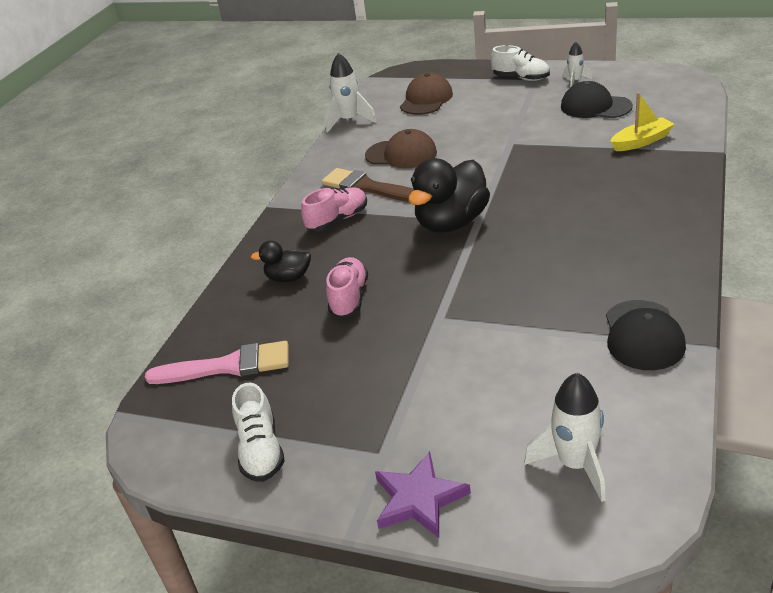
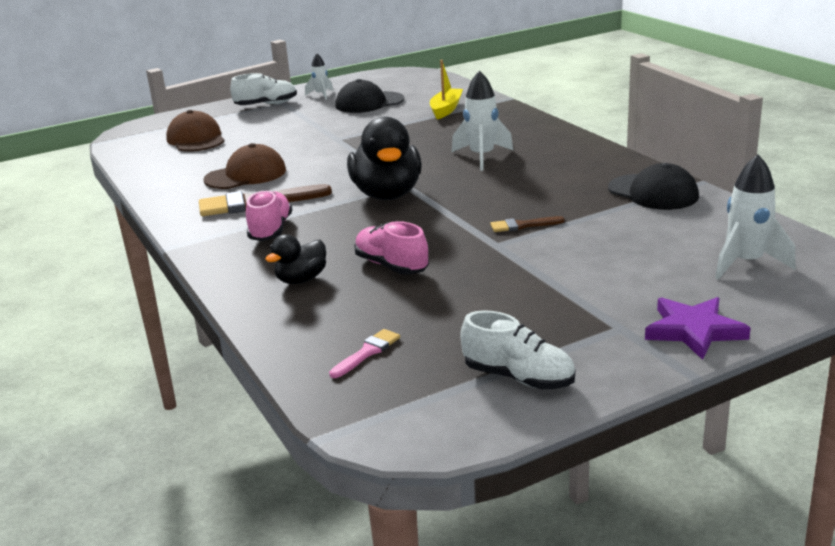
camera: 50 degrees left, 10 degrees down
pink brush [145,341,289,384] -> pink brush [329,329,400,378], size x0.51
white rocket [325,53,377,132] -> white rocket moved to [451,70,514,171]
none -> brown brush [490,216,565,232]

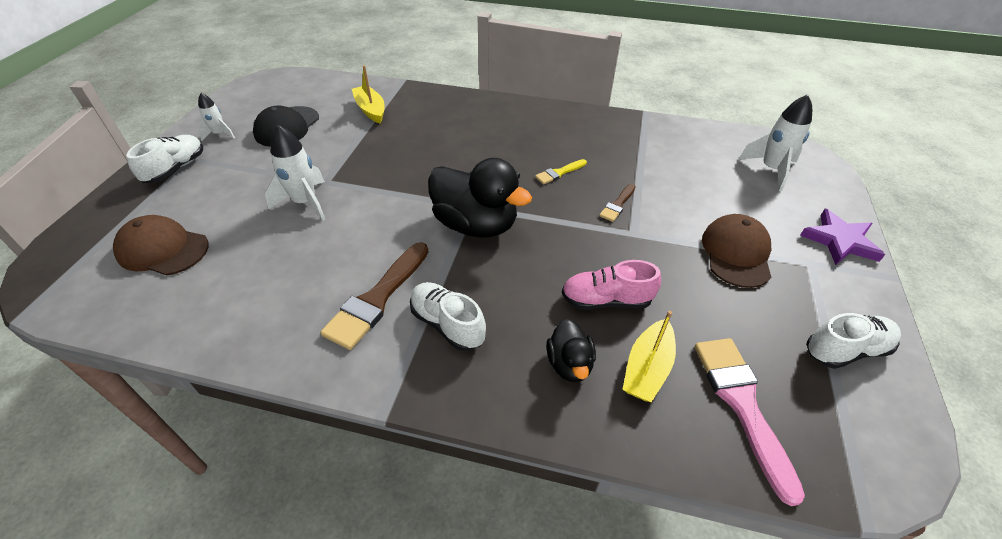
camera: 50 degrees left, 20 degrees up
brown cap [204,143,286,189] -> brown cap moved to [702,214,771,288]
pink shoe [246,190,292,241] -> white shoe [410,282,486,351]
pink brush [329,329,400,378] -> pink brush [695,338,805,506], size x1.96
white rocket [451,70,514,171] -> white rocket moved to [265,125,326,221]
black cap [608,163,699,210] -> none
none -> yellow brush [535,159,587,184]
none -> yellow boat [622,311,676,402]

